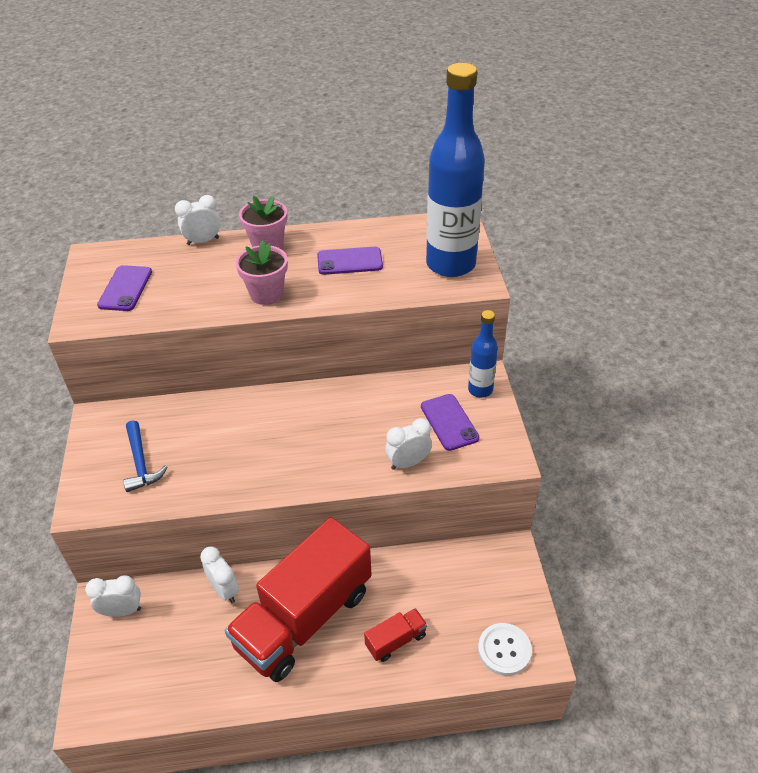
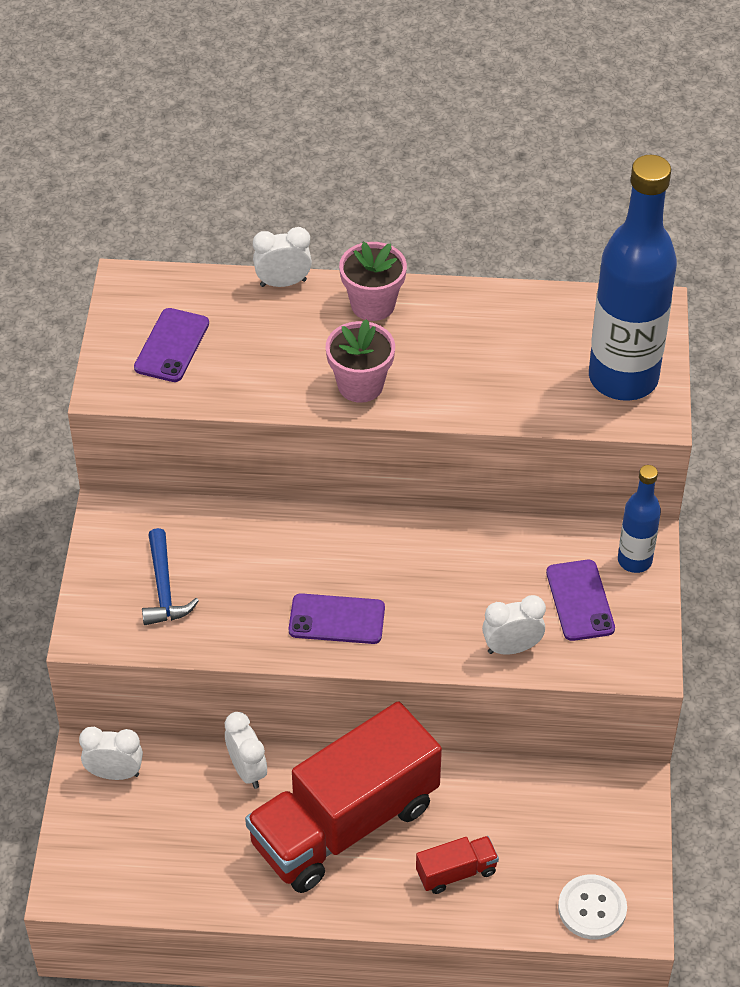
camera: 10 degrees right, 5 degrees up
purple phone [317,247,383,275] -> purple phone moved to [289,593,385,644]

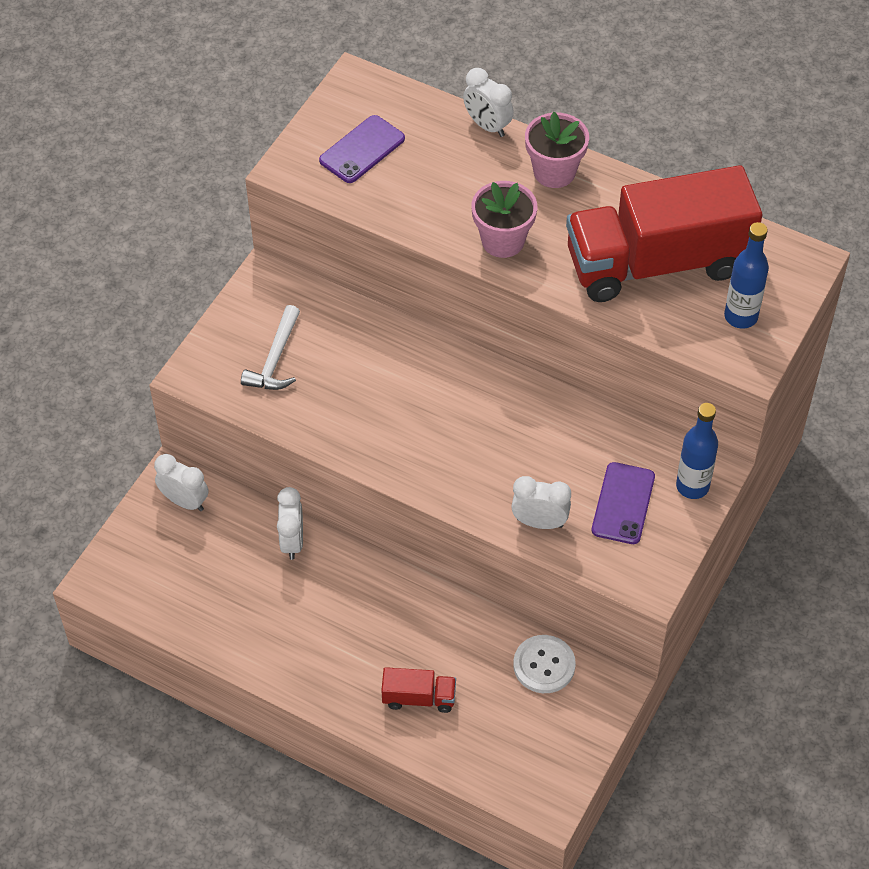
camera: 25 degrees right, 5 degrees up
blue hammer [142,528,199,625] -> white hammer [241,305,300,390]
red truck [245,701,442,893] -> red truck moved to [566,165,762,302]
white clock [253,227,312,287] -> white clock turned 150 degrees counterclockwise [463,68,514,137]
purple phone [289,593,385,644] -> none
white button [558,875,627,939] -> white button moved to [513,635,576,693]
blue bottle [589,155,677,401] -> blue bottle [724,222,769,329], size x0.50

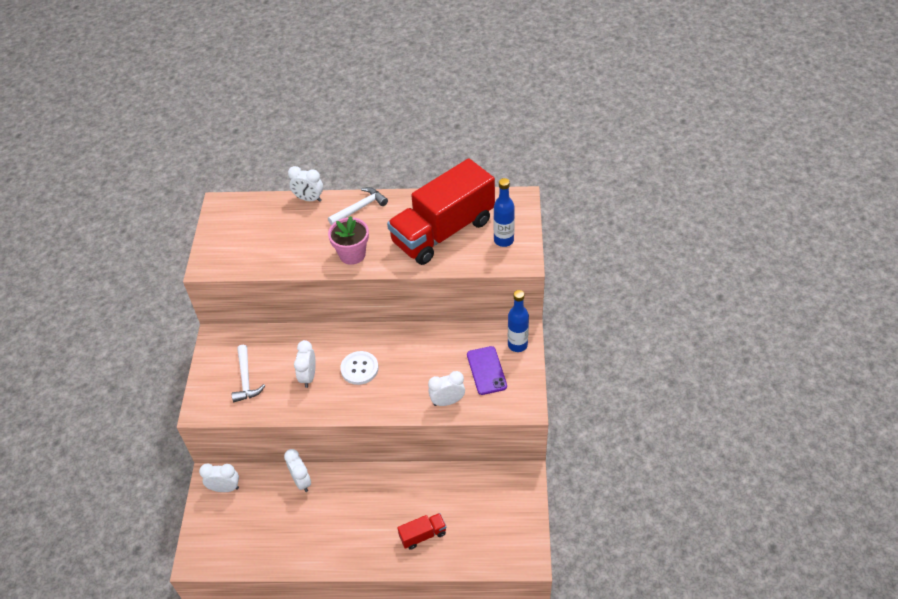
camera: 25 degrees left, 5 degrees down
purple phone [319,115,405,183] -> none
white button [513,635,576,693] -> white button moved to [340,351,379,385]
pink flower pot [525,112,589,188] -> white hammer [328,187,388,225]
none -> white clock [294,340,316,388]

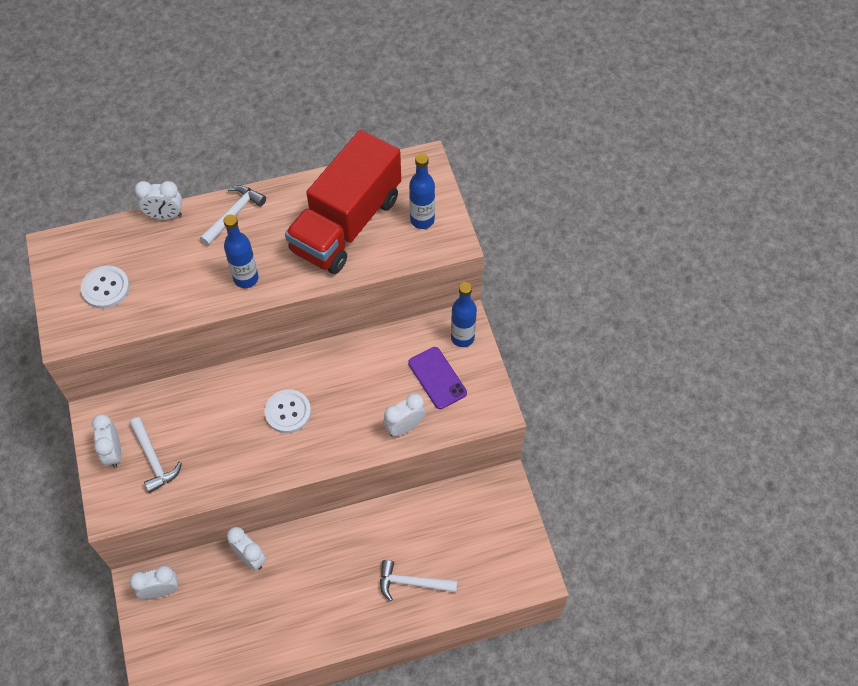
camera: 20 degrees left, 10 degrees up
white clock [294,340,316,388] -> white clock moved to [92,414,121,468]
pink flower pot [328,216,369,265] -> blue bottle [223,214,259,288]
red truck [397,513,447,550] -> white hammer [380,560,457,601]
none -> white button [81,266,130,309]

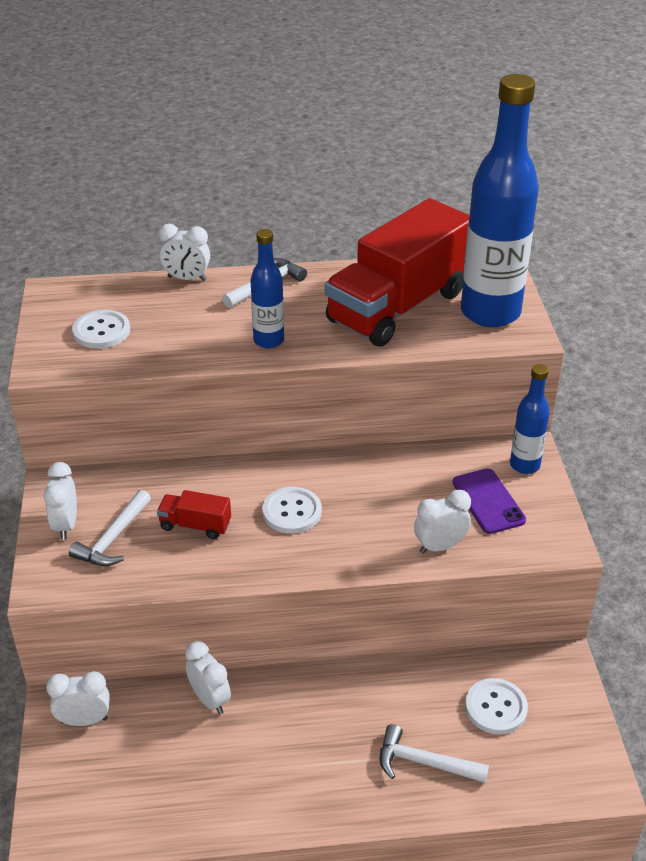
camera: 10 degrees right, 20 degrees down
white hammer [129,417,182,493] -> white hammer turned 45 degrees clockwise [69,490,151,566]
blue bottle [409,153,435,229] -> blue bottle [461,74,539,327], size x2.02
none -> red truck [157,490,231,539]
none -> white button [465,678,528,734]

